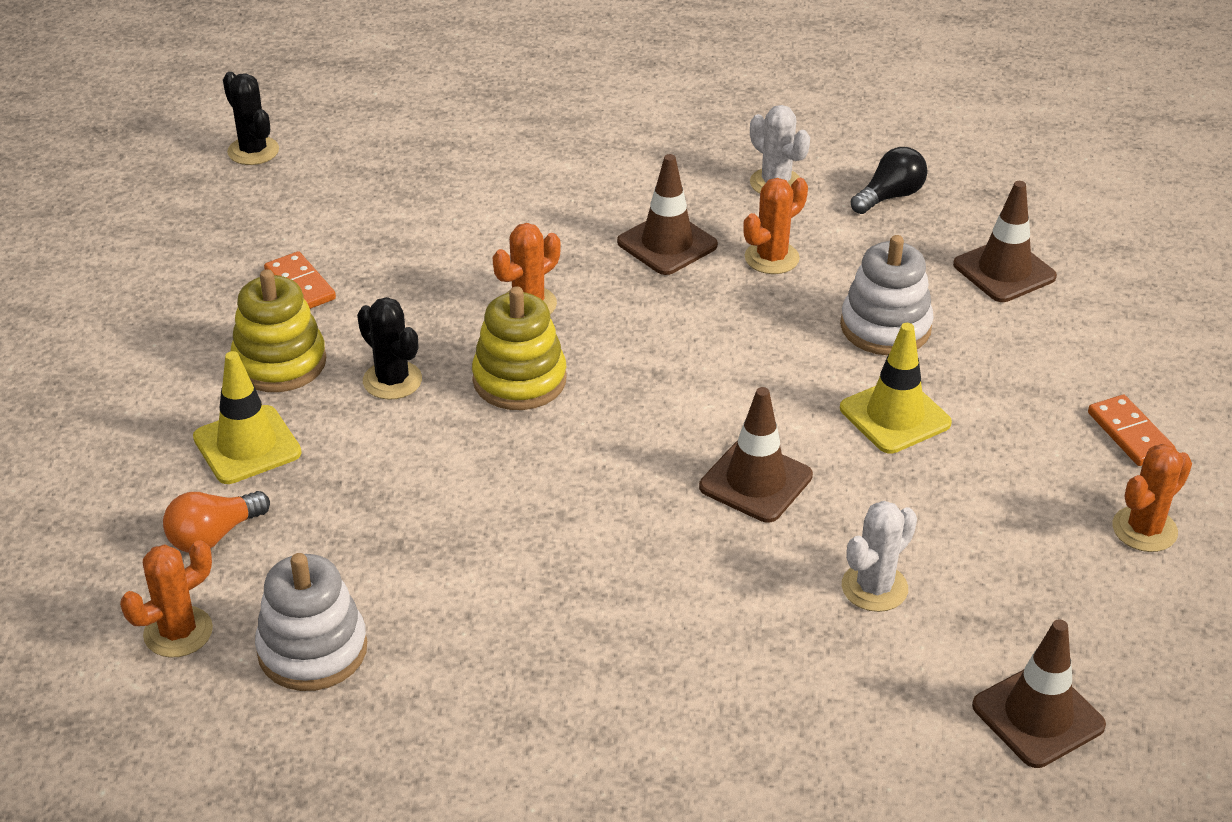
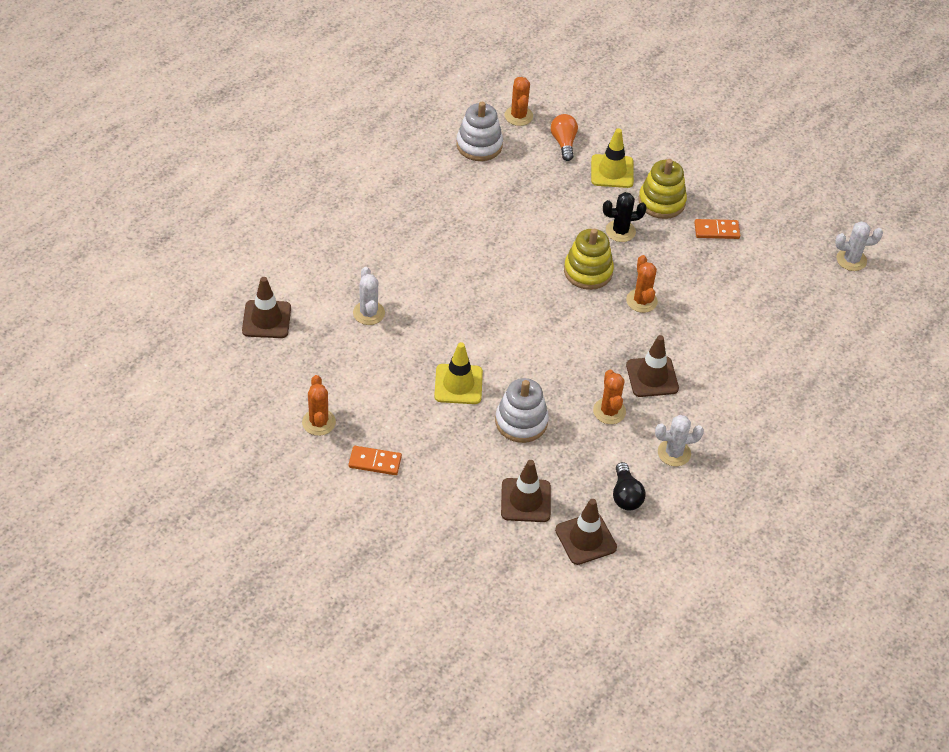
camera: 120 degrees right, 10 degrees up
black cactus [223,72,279,165] -> white cactus [835,221,883,271]
brown traffic cone [699,387,813,522] -> brown traffic cone moved to [555,499,617,565]

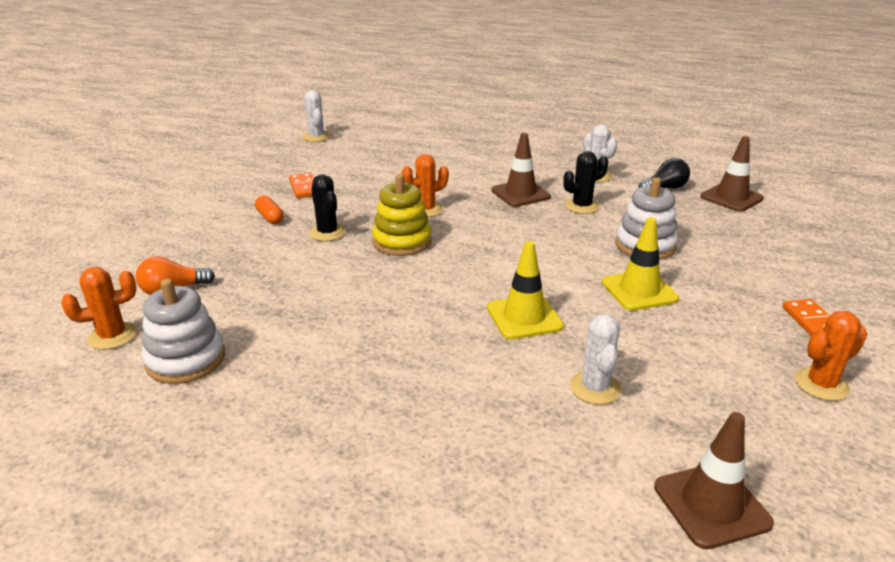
camera: 105 degrees left, 20 degrees down
white cactus [353,267,385,325] -> white cactus turned 60 degrees counterclockwise [570,314,622,405]
brown traffic cone [501,460,551,522] -> none
yellow traffic cone [591,128,634,188] -> yellow traffic cone moved to [487,241,564,340]
orange cactus [593,370,626,424] -> black cactus [563,151,608,214]
yellow stacking toy [638,159,687,219] -> orange capsule [255,195,284,224]

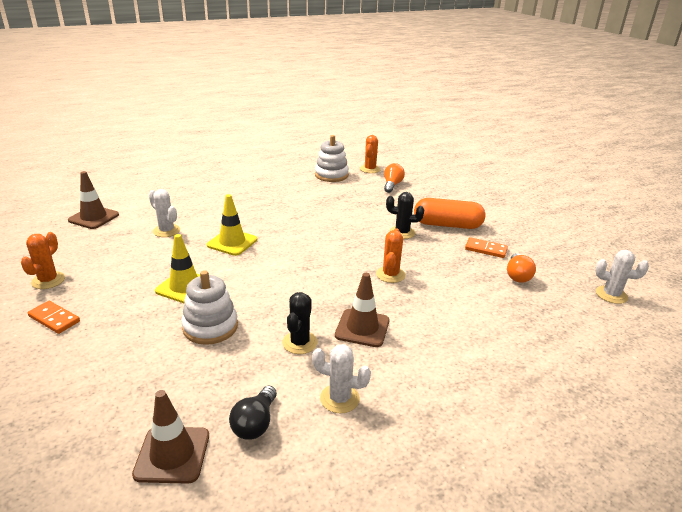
camera: 130 degrees right, 0 degrees up
orange capsule [255,195,284,224] -> orange capsule [414,198,485,229], size x2.09
yellow stacking toy [372,174,432,256] -> none
none -> orange light bulb [507,253,536,283]

